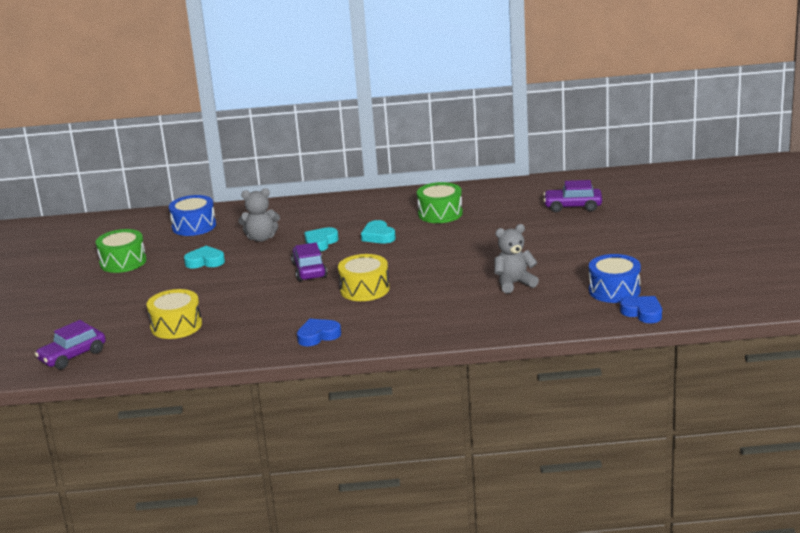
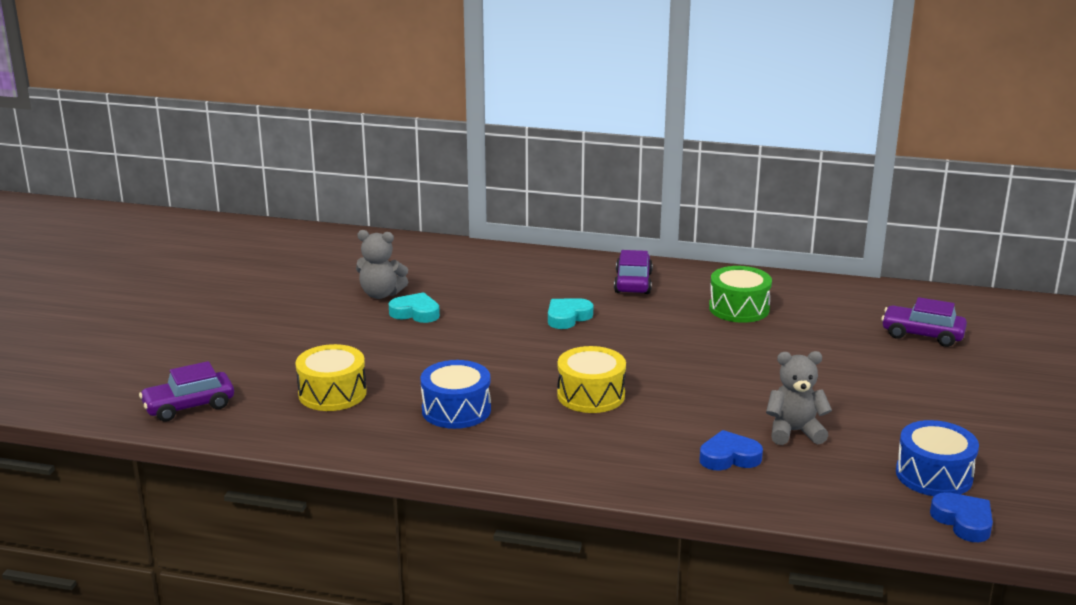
camera: 15 degrees right, 0 degrees up
green drum [96,229,146,273] -> none
blue drum [169,195,216,236] -> blue drum moved to [421,360,491,429]
grey teddy bear [238,188,280,242] -> grey teddy bear moved to [356,230,408,299]
purple car [291,243,327,281] -> purple car moved to [614,250,653,294]
blue heart [297,319,341,346] -> blue heart moved to [700,430,763,470]
turquoise heart [361,220,396,244] -> none

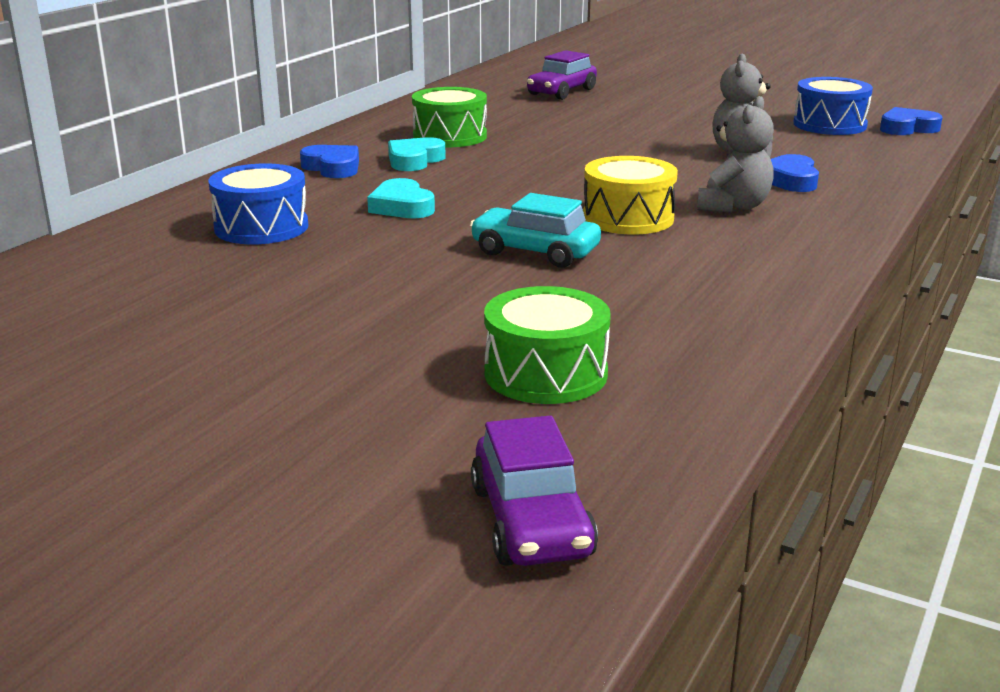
camera: 75 degrees left, 0 degrees up
yellow drum [295,344,367,411] -> green drum [484,286,611,404]
grey teddy bear [356,230,408,299] -> grey teddy bear moved to [697,96,774,213]
turquoise heart [389,292,440,323] -> turquoise heart moved to [388,137,446,171]
blue drum [421,360,491,429] -> blue drum moved to [209,163,308,244]
purple car [614,250,653,294] -> blue heart [300,145,359,178]
none -> turquoise car [470,193,601,268]

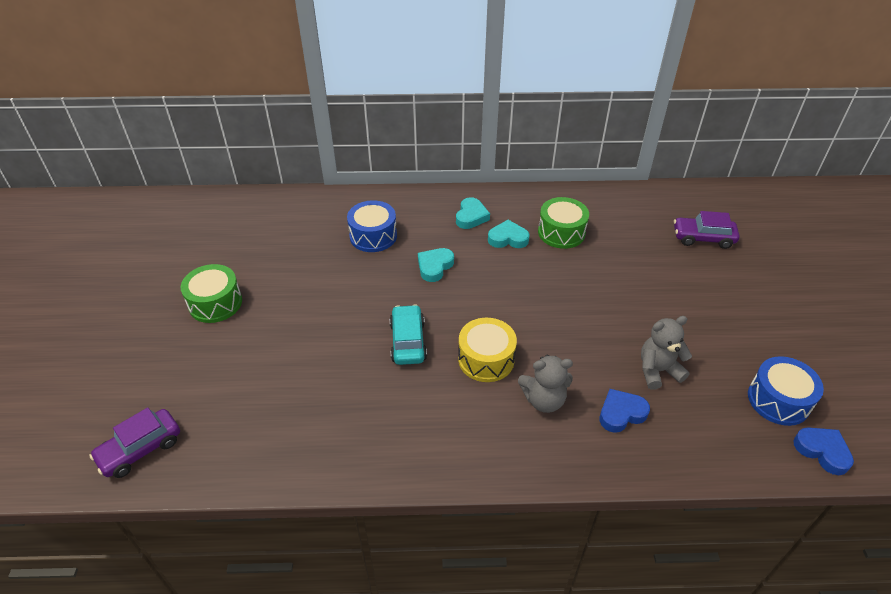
camera: 60 degrees right, 20 degrees up
blue heart [300,145,359,178] -> turquoise heart [456,197,490,229]
green drum [484,286,611,404] -> green drum moved to [181,264,242,323]

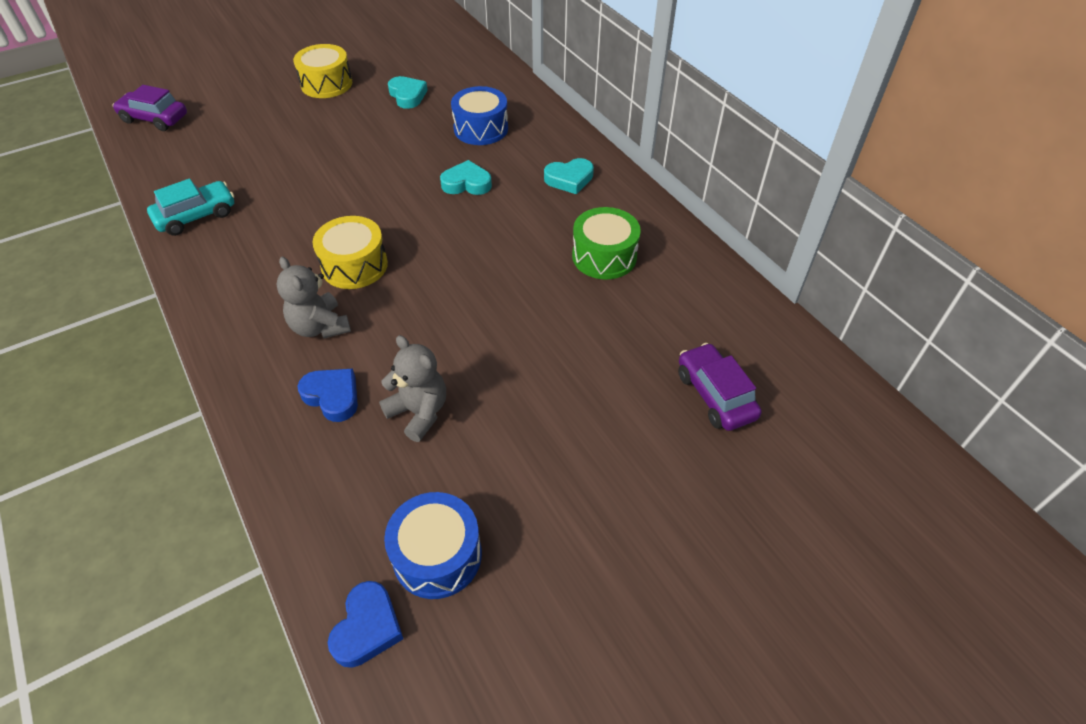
camera: 60 degrees right, 5 degrees up
green drum [181,264,242,323] -> yellow drum [293,44,352,98]
turquoise car [390,305,427,365] -> turquoise car moved to [147,179,234,236]
turquoise heart [488,220,530,248] -> turquoise heart moved to [388,76,428,109]

